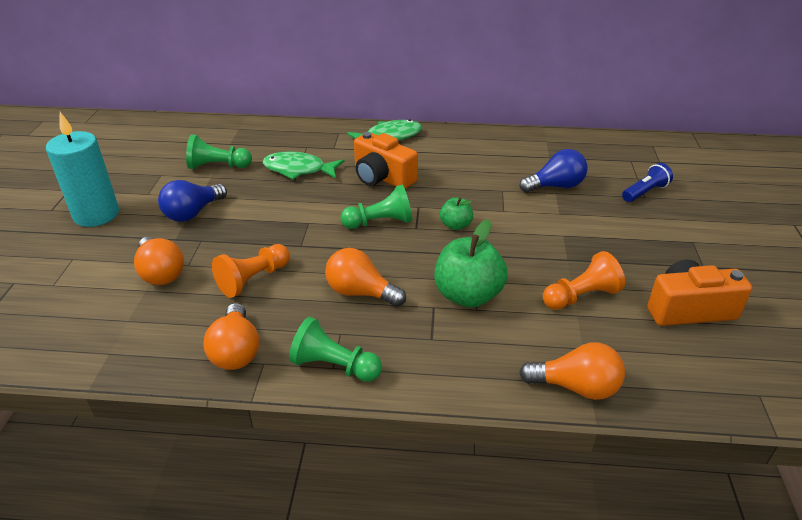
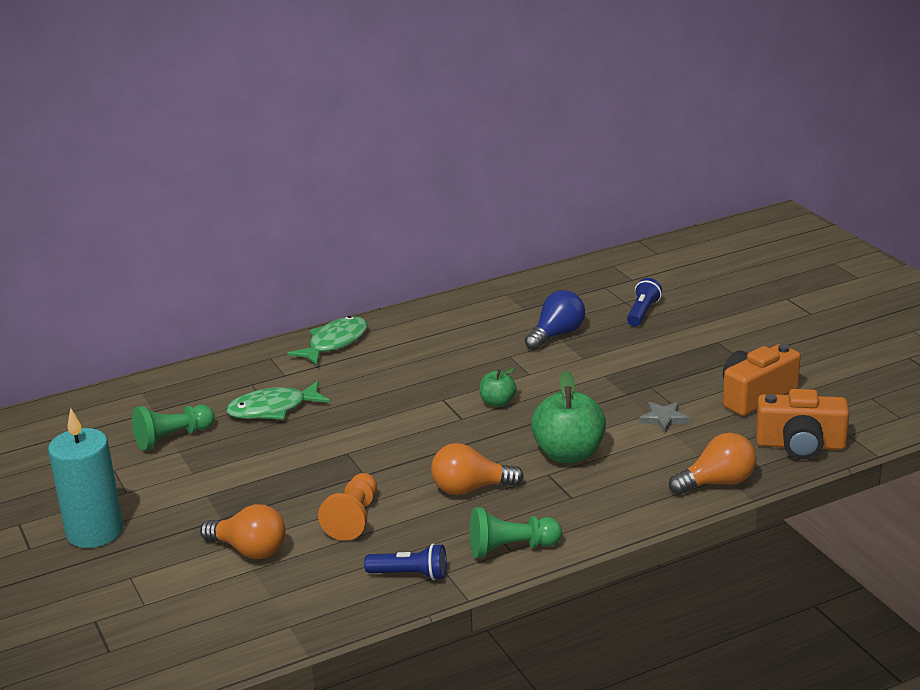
camera: 30 degrees left, 10 degrees down
blue light bulb [158,180,227,222] -> none
orange light bulb [203,303,259,370] -> blue flashlight [364,543,447,580]
green pawn [341,185,412,229] -> none
orange camera [354,132,418,189] -> orange camera moved to [756,389,849,459]
orange pawn [543,251,625,310] -> grey star [639,402,690,433]

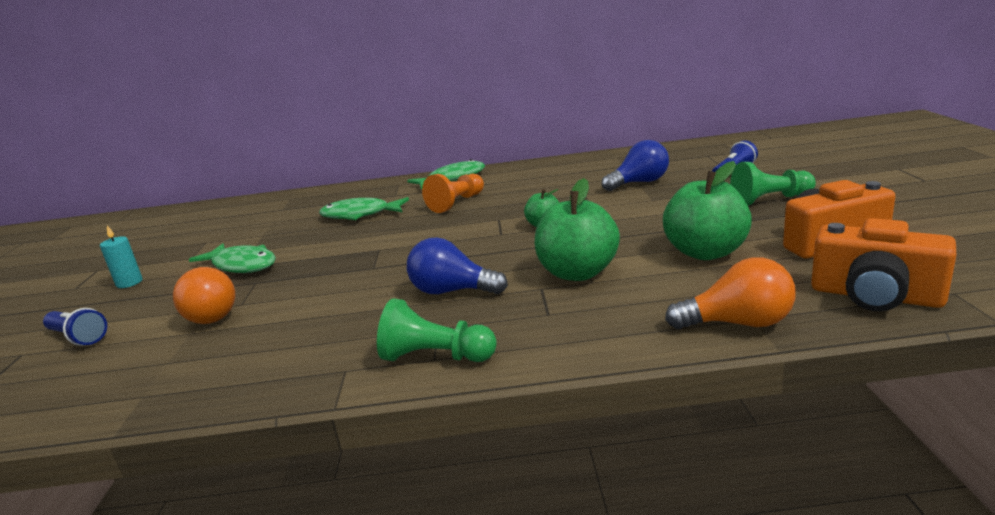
camera: 25 degrees right, 5 degrees down
turquoise candle [48,408,123,548] -> turquoise candle [100,225,143,288], size x0.48
green pawn [132,404,215,451] -> green pawn moved to [730,162,816,206]
orange pawn [318,473,377,541] -> orange pawn moved to [422,174,484,213]
blue flashlight [364,543,447,580] -> blue flashlight moved to [43,308,107,346]
orange light bulb [431,443,524,495] -> blue light bulb [407,237,508,294]
grey star [639,402,690,433] -> green apple [663,161,752,260]
none -> green fish [189,243,276,273]

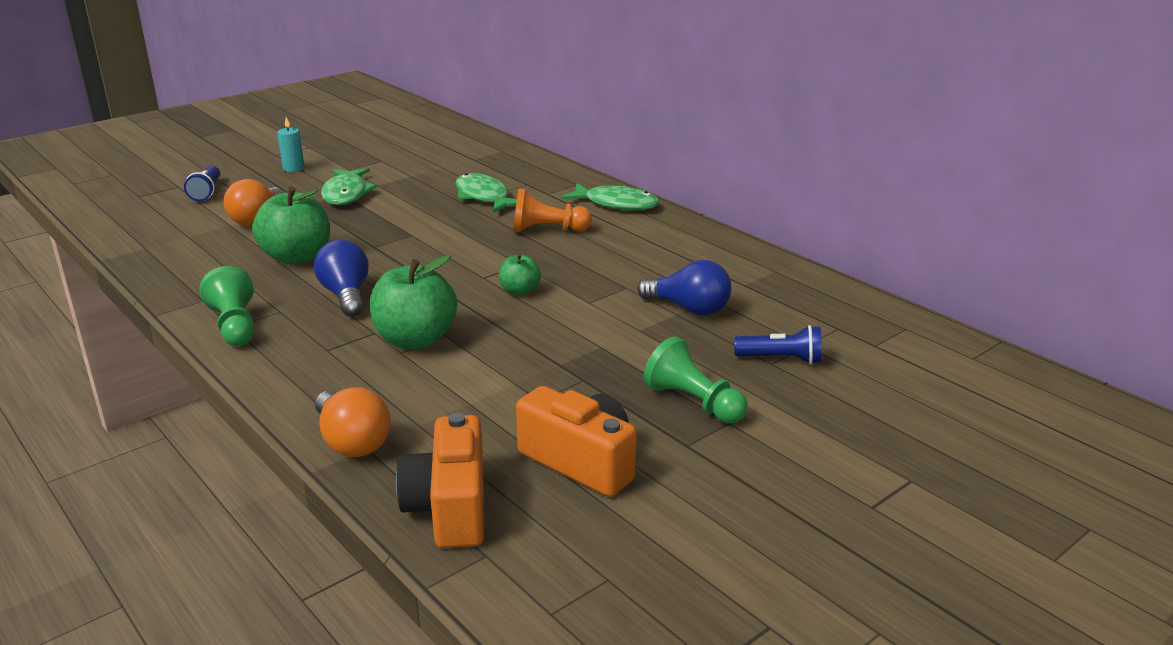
camera: 50 degrees right, 5 degrees up
green apple [663,161,752,260] -> green apple moved to [252,186,330,265]

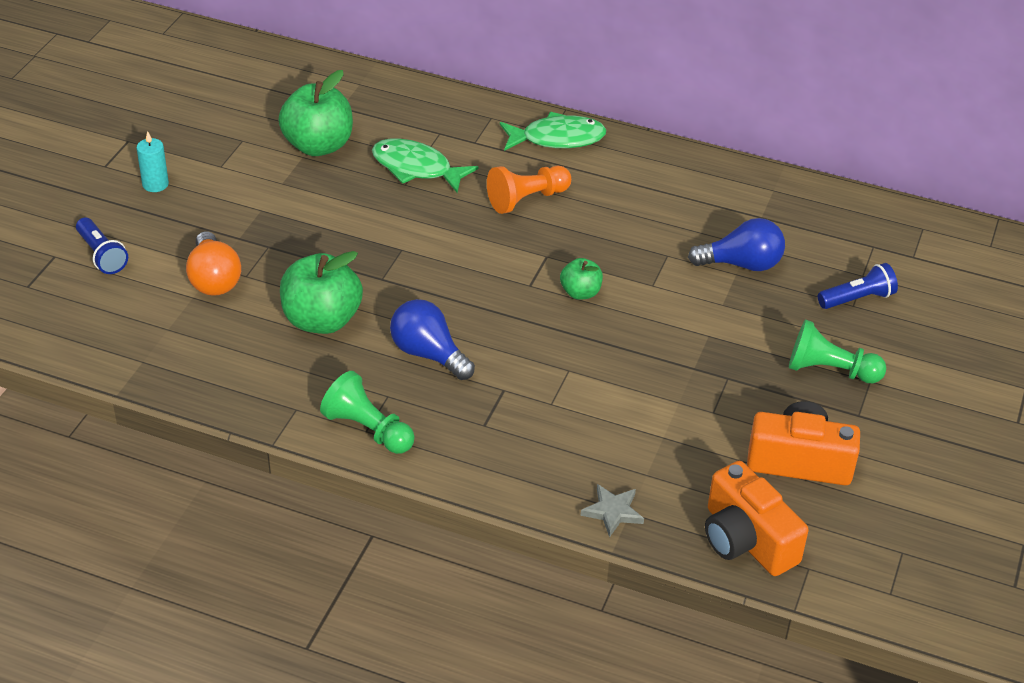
camera: 30 degrees left, 15 degrees up
orange light bulb [315,387,391,457] -> grey star [581,484,644,538]
green fish [321,168,377,205] -> none
green apple [369,255,457,349] -> green apple moved to [278,70,353,156]

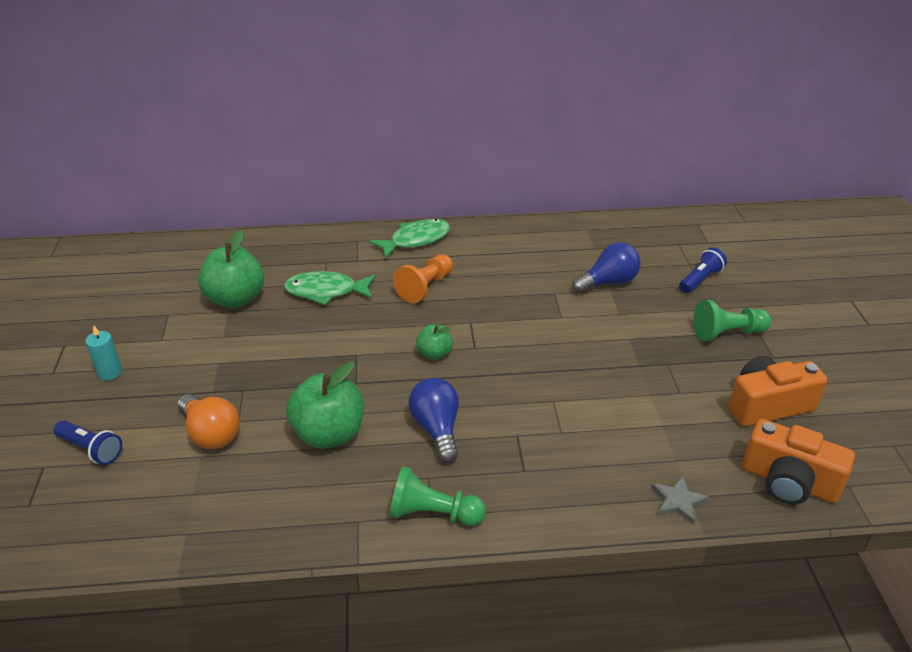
camera: 25 degrees left, 5 degrees down
blue light bulb [390,299,475,380] -> blue light bulb turned 60 degrees clockwise [408,378,459,463]
green apple [560,258,603,300] -> green apple moved to [416,324,453,360]

